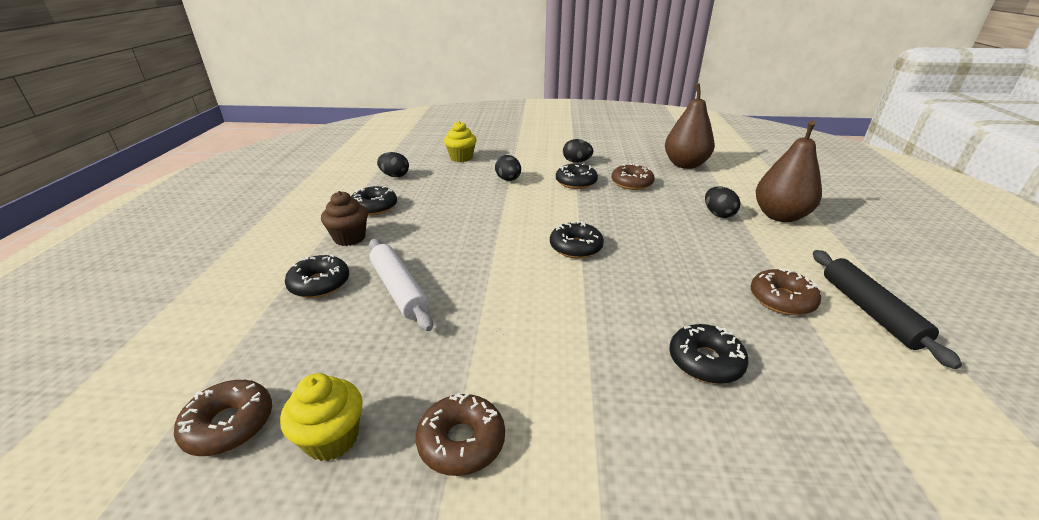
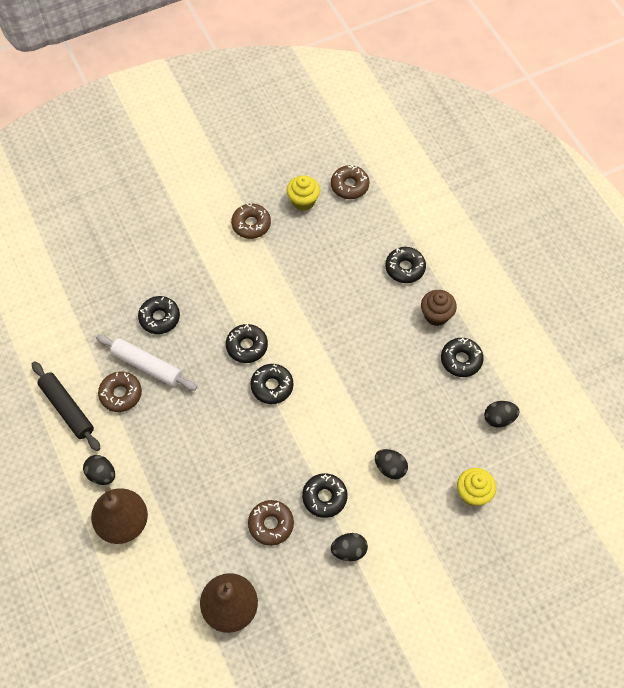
camera: 150 degrees right, 30 degrees up
white rolling pin [369,239,433,331] -> white rolling pin moved to [96,335,197,390]
black egg [705,186,740,218] -> black egg moved to [83,455,115,485]
none -> black donut [226,324,268,363]

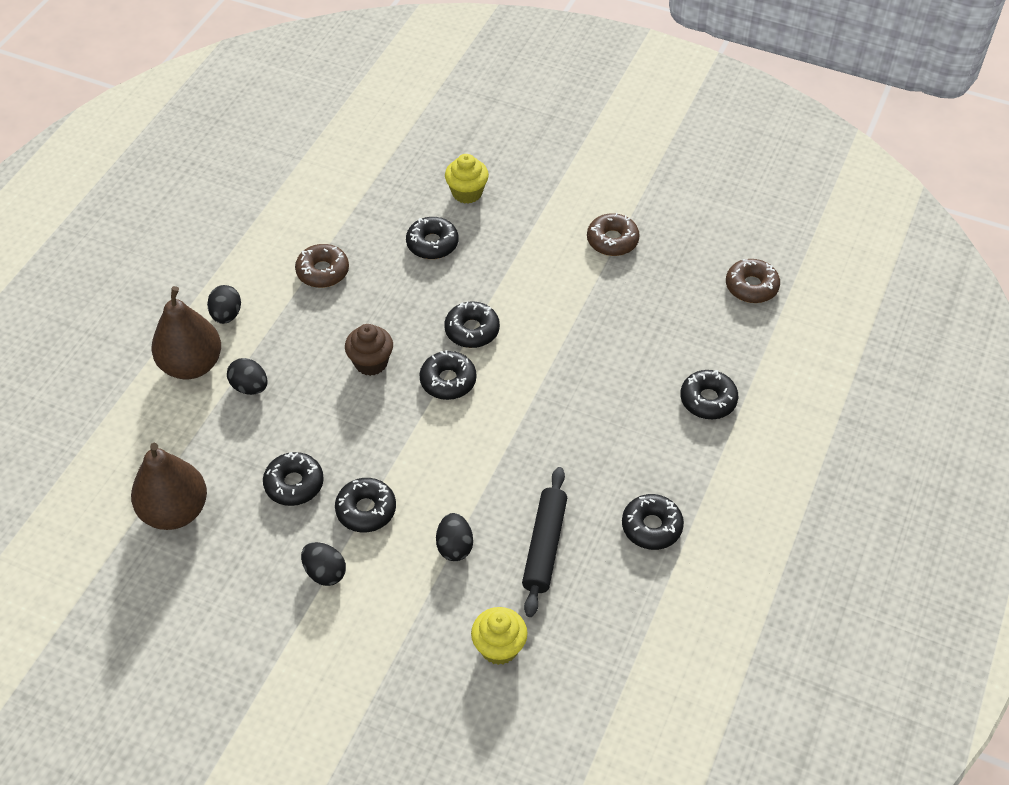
camera: 50 degrees right, 10 degrees down
black rolling pin [32,361,101,451] -> black rolling pin moved to [522,467,567,617]
white rolling pin [96,335,197,390] -> none
brown donut [248,500,294,546] -> black donut [263,452,324,506]
yellow cupcake [287,175,320,211] -> yellow cupcake moved to [445,154,489,204]
brown cupcake [421,290,457,326] -> brown cupcake moved to [345,324,393,376]
black egg [484,401,520,427] -> black egg moved to [227,358,267,395]

